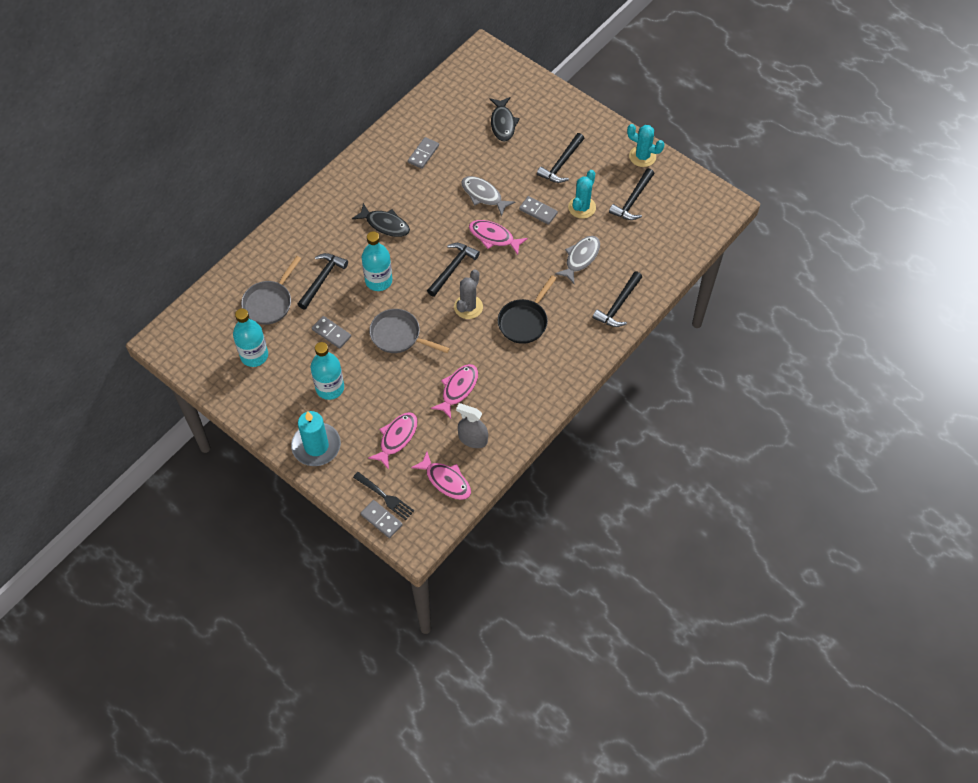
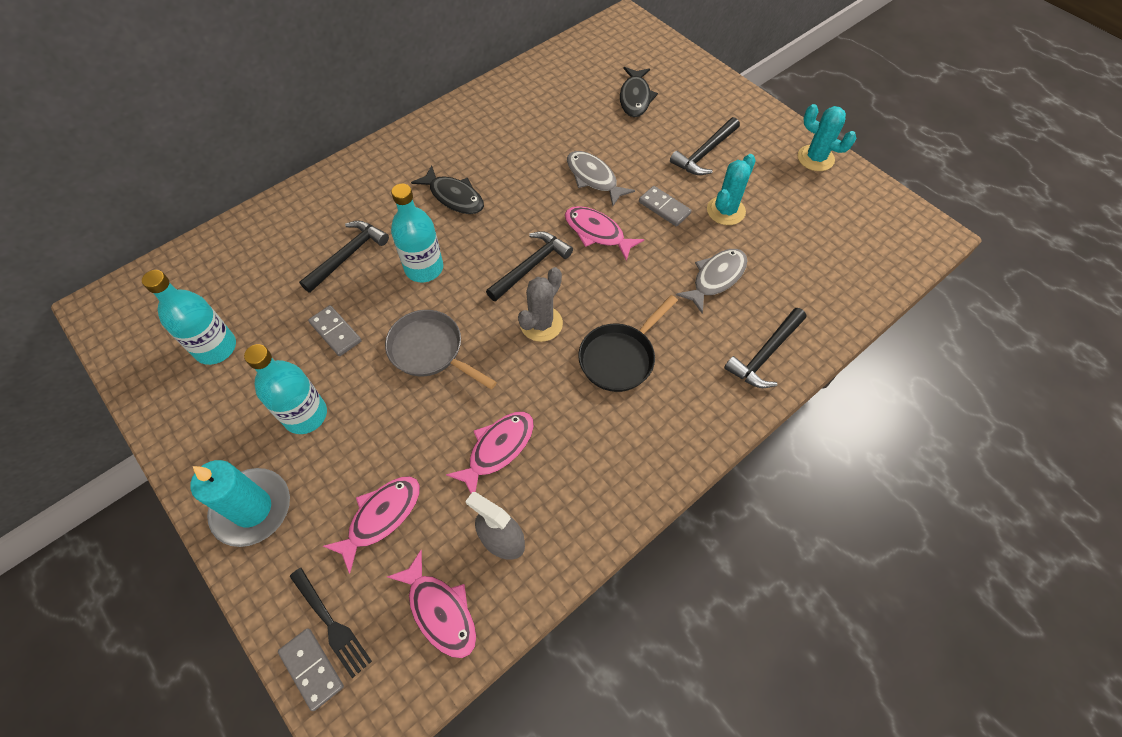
camera: 10 degrees right, 0 degrees up
grey pan [241,256,301,325] -> none
grey domino [408,137,439,169] -> none
black hammer [609,168,654,220] -> none

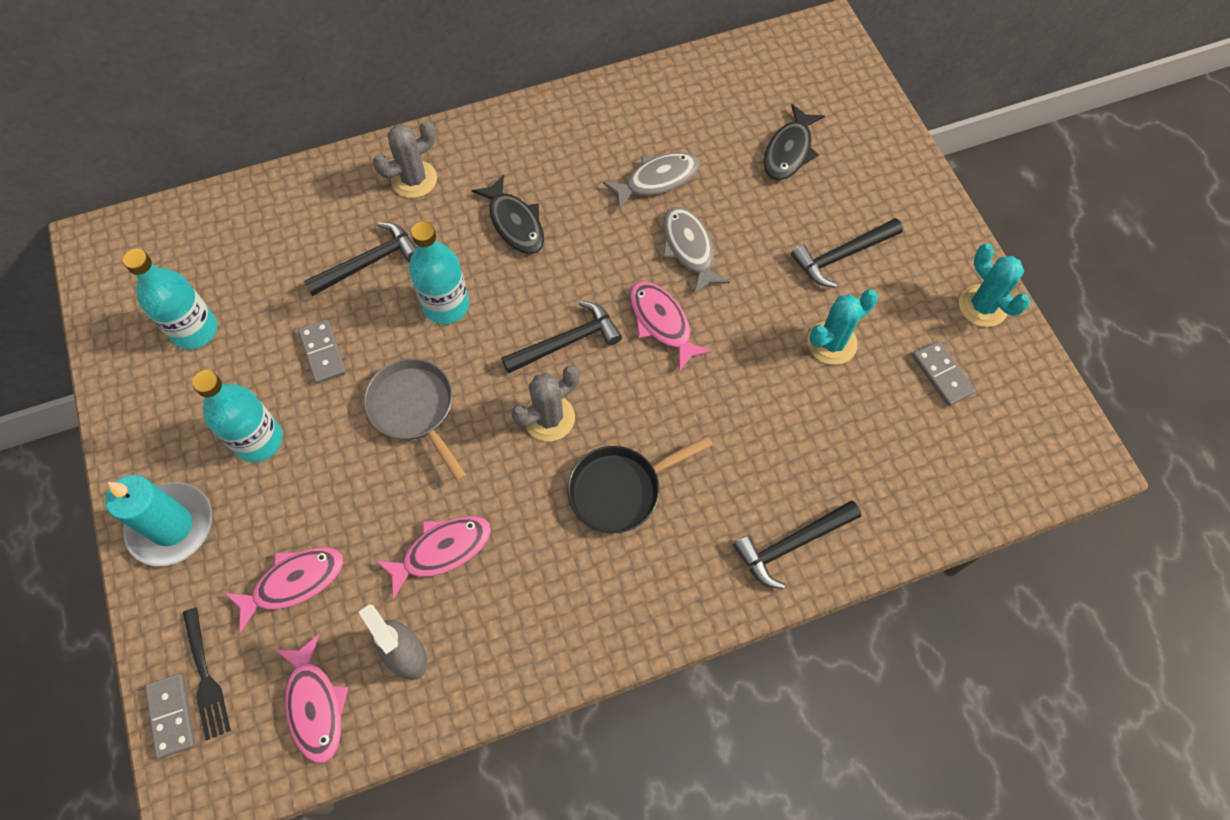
camera: 20 degrees right, 5 degrees up
grey domino [639,186,691,226] -> grey domino moved to [912,341,976,406]
grey fish [676,249,747,314] -> grey fish moved to [603,152,700,210]
none -> grey cactus [373,120,437,198]

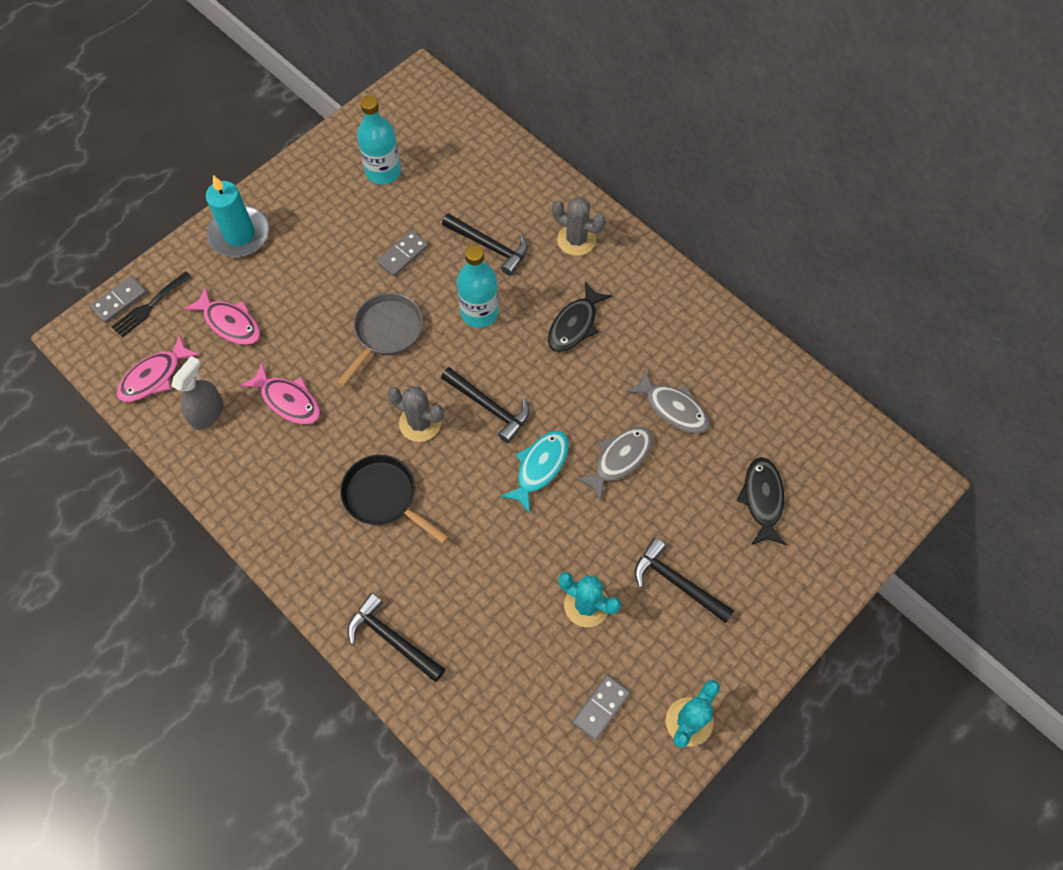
camera: 65 degrees right, 0 degrees up
turquoise bottle [192,370,283,462] -> none
pink fish [630,281,712,372] -> turquoise fish [500,431,569,514]
black fish [764,104,825,180] -> black fish turned 90 degrees clockwise [736,457,787,545]

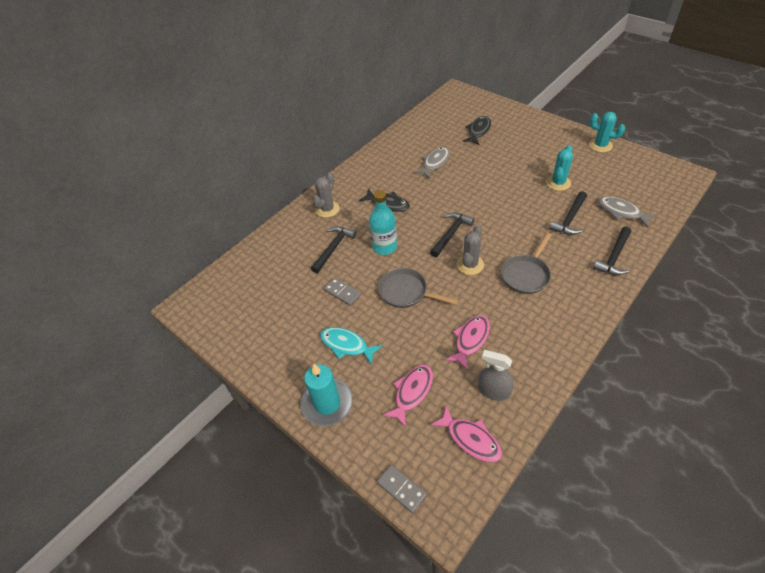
camera: 90 degrees left, 15 degrees down
black fork [112,271,192,338] -> none
black pan [340,455,449,544] -> grey pan [501,233,551,294]
turquoise bottle [357,96,401,185] -> none
turquoise fish [500,431,569,514] -> turquoise fish moved to [320,327,383,365]
grey domino [572,675,630,741] -> none
grey fish [575,427,653,502] -> grey fish moved to [598,196,656,228]
black hammer [634,538,734,623] -> black hammer moved to [549,191,587,235]
black fish [736,457,787,545] -> black fish turned 120 degrees clockwise [462,116,491,145]

